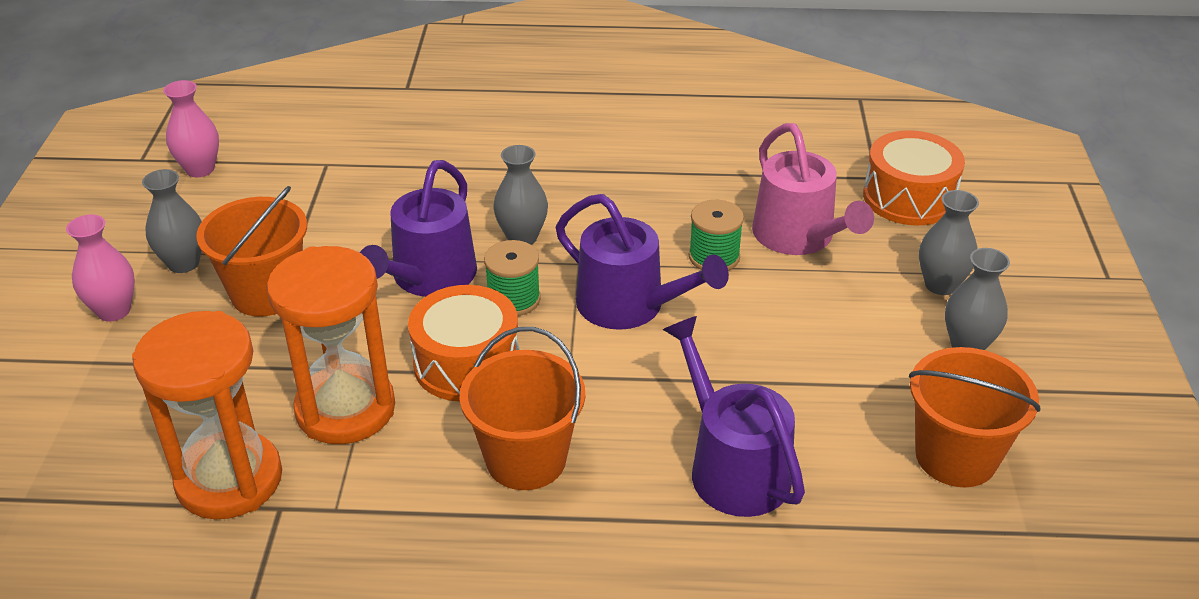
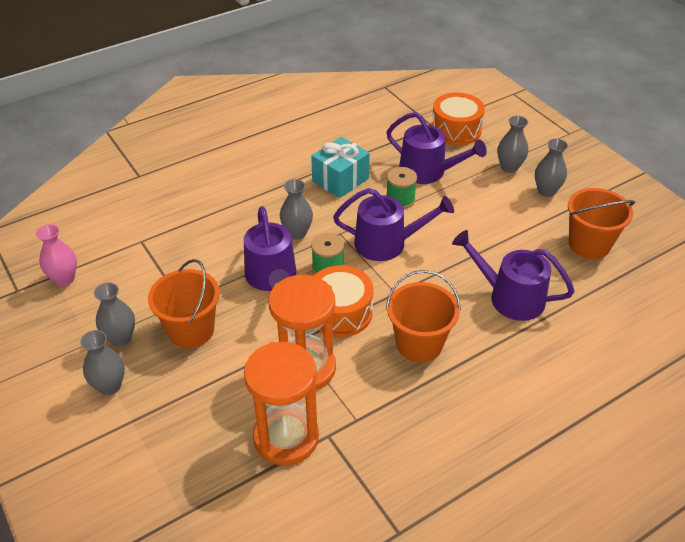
camera: 35 degrees left, 5 degrees up
pink vase [66,215,135,321] -> grey vase [80,330,125,395]
pink watering can [752,123,874,255] -> purple watering can [386,112,487,184]
none -> turquoise gift [311,137,370,198]

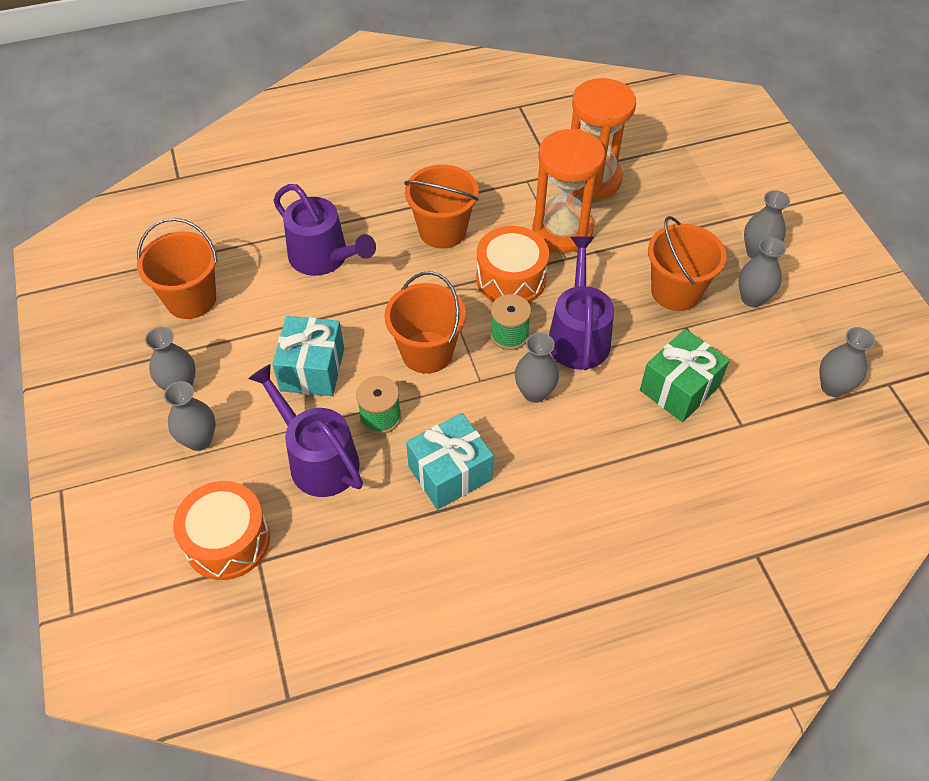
camera: 165 degrees left, 10 degrees up
pink vase [36,224,77,286] -> grey vase [819,327,875,397]
purple watering can [333,188,454,261] -> orange bucket [384,271,466,374]
none -> turquoise gift [272,316,344,396]
none -> green gift [640,329,730,422]

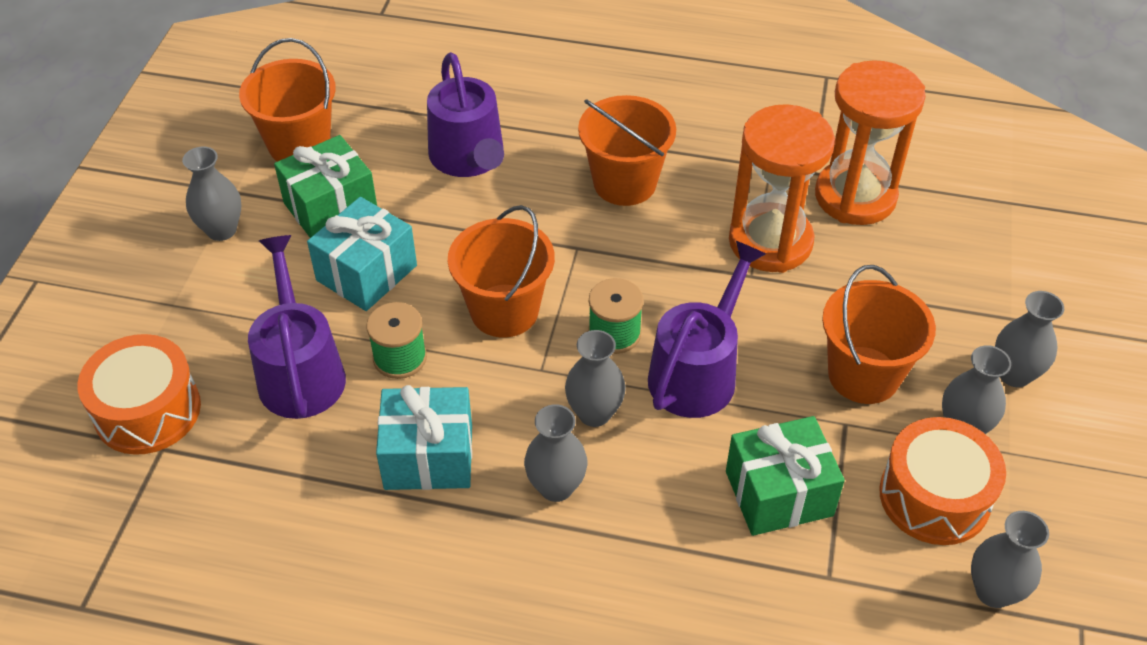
camera: 30 degrees right, 5 degrees down
grey vase [164,381,216,451] -> grey vase moved to [524,404,588,502]
orange drum [476,226,549,303] -> orange drum moved to [879,417,1006,545]
none -> green gift [274,135,377,238]

